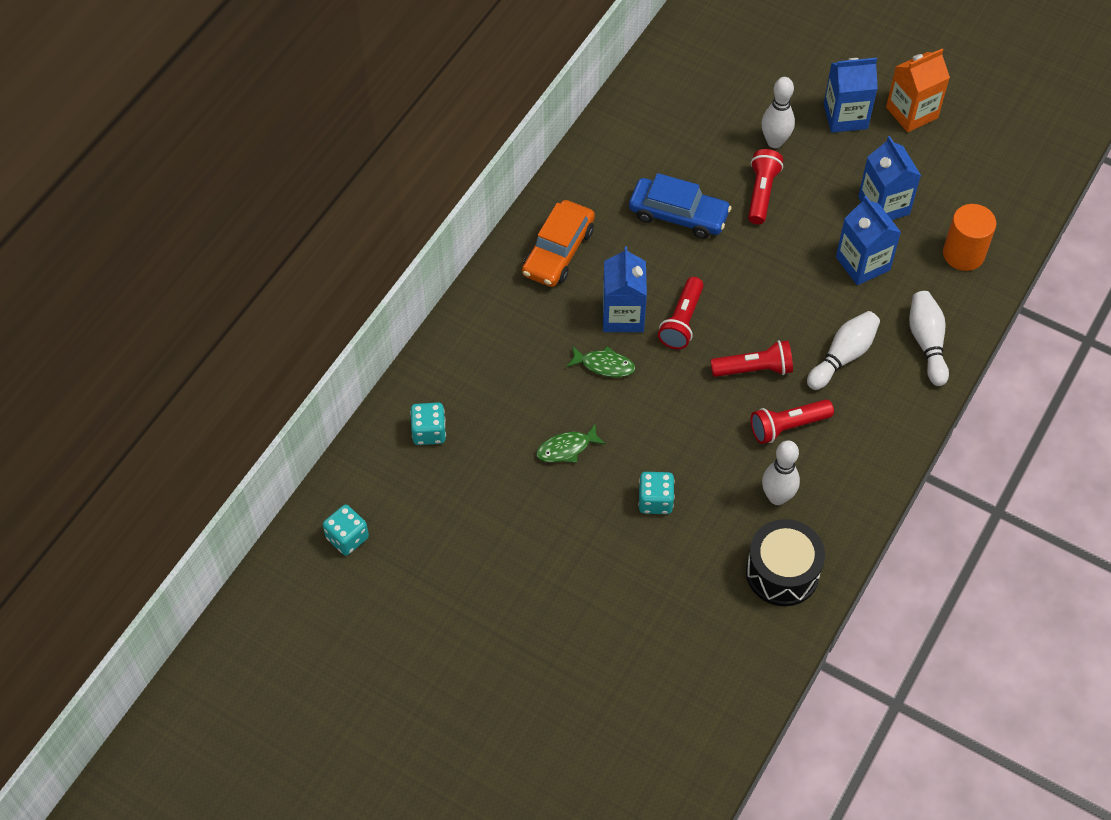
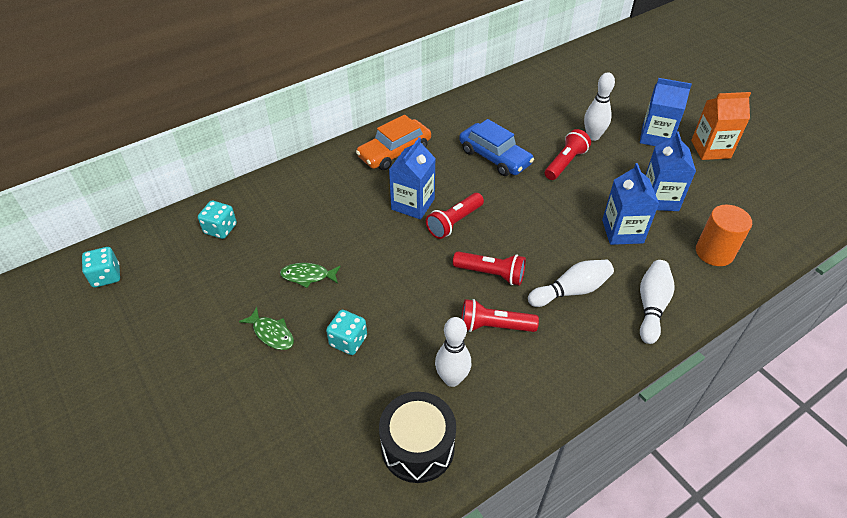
camera: 25 degrees right, 10 degrees down
green fish [566,346,635,377] -> green fish moved to [239,307,294,350]

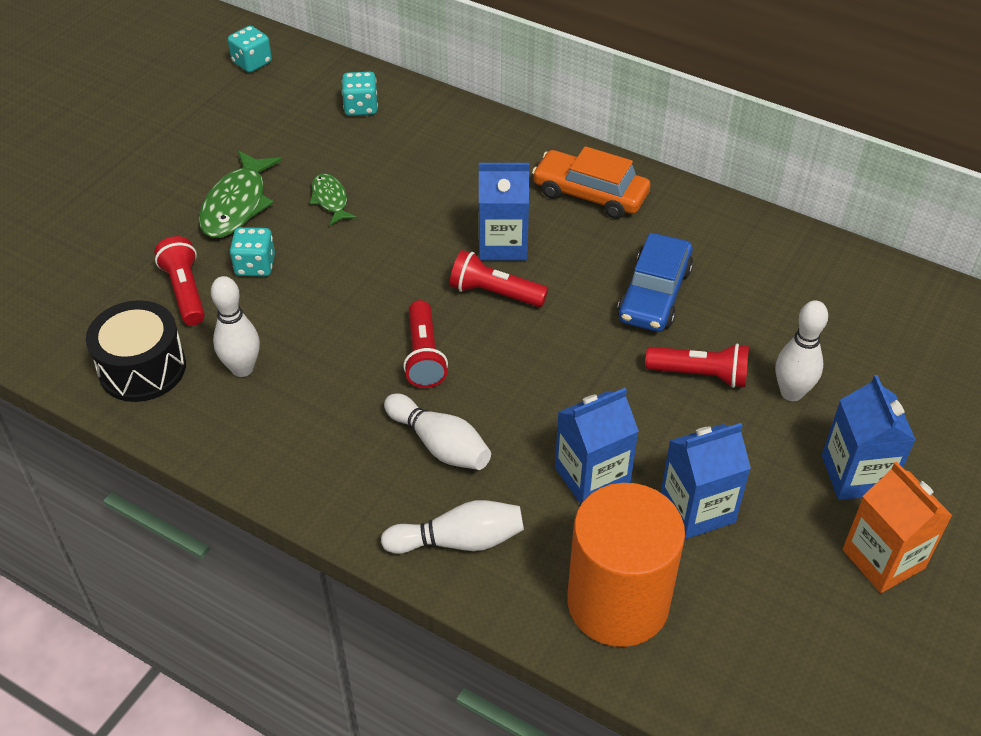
camera: 65 degrees right, 0 degrees up
green fish [239,307,294,350] -> green fish [199,150,282,238], size x1.72
red flashlight [461,299,539,332] -> red flashlight moved to [154,236,205,326]
orange cylinder [696,205,752,266] -> orange cylinder [567,483,685,647], size x1.60

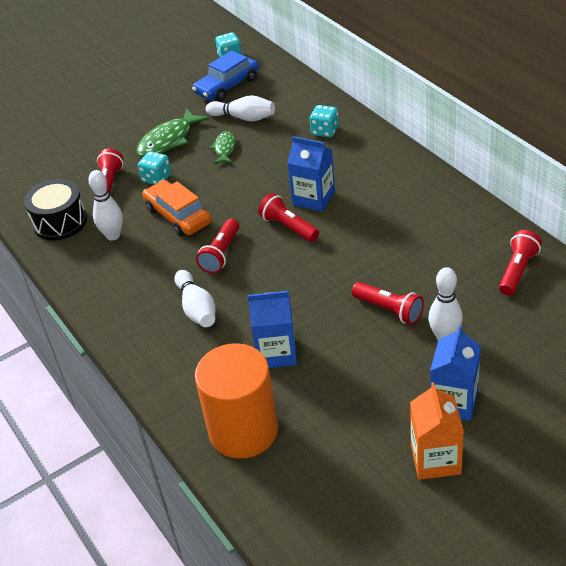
camera: 30 degrees right, 5 degrees down
turquoise dice [342,72,378,116] -> turquoise dice moved to [310,105,339,138]
white bowling pin [381,500,524,554] -> white bowling pin moved to [206,95,275,121]
orange car [532,146,651,219] -> orange car moved to [143,180,212,236]
blue car [617,233,693,332] -> blue car moved to [192,50,259,101]
blue carton [661,423,751,539] -> none
none -> red flashlight [499,230,542,296]

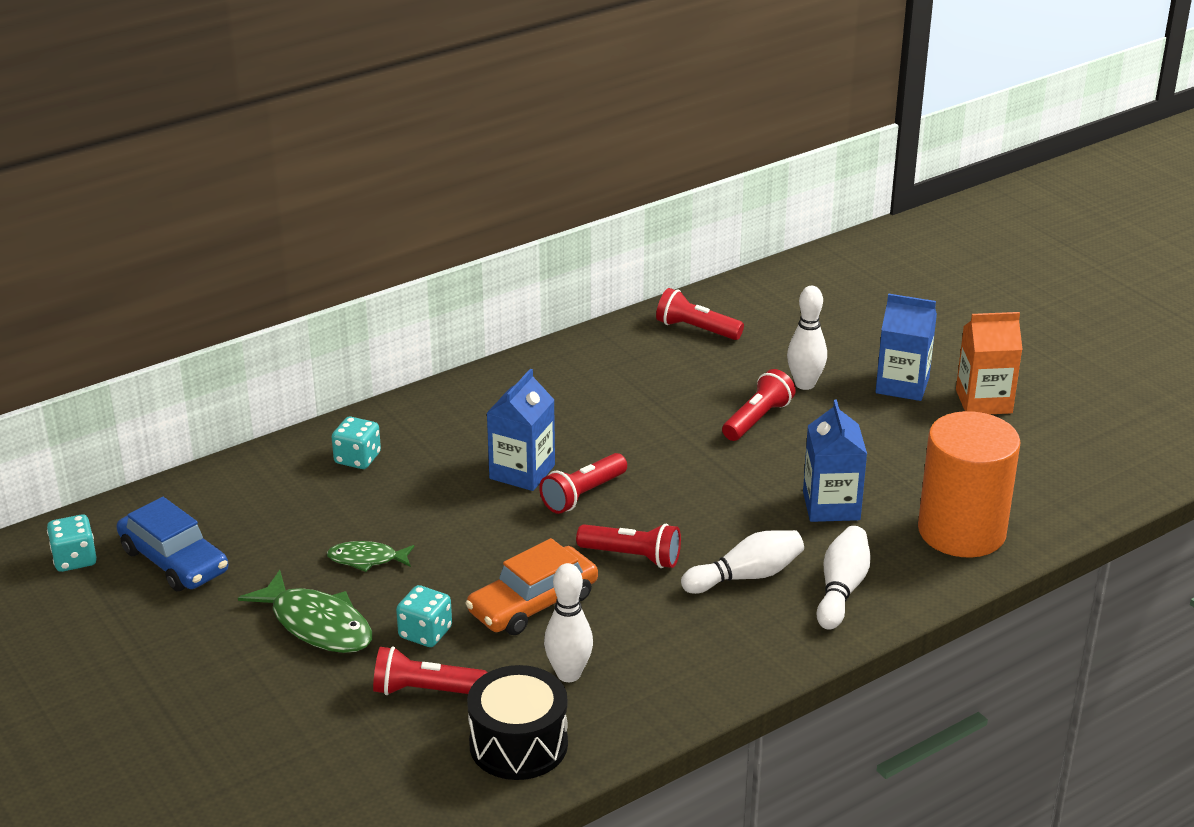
camera: 95 degrees left, 10 degrees down
white bowling pin [206,95,275,121] -> white bowling pin moved to [817,526,871,630]

